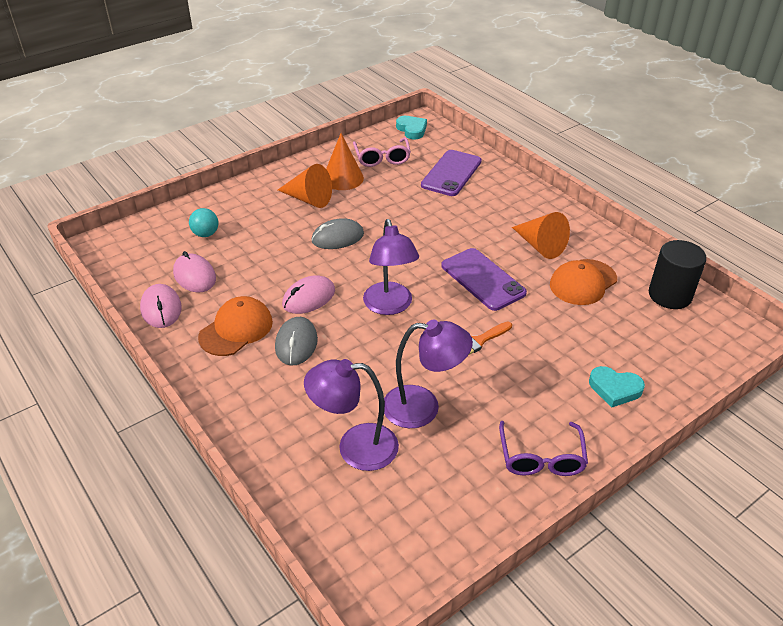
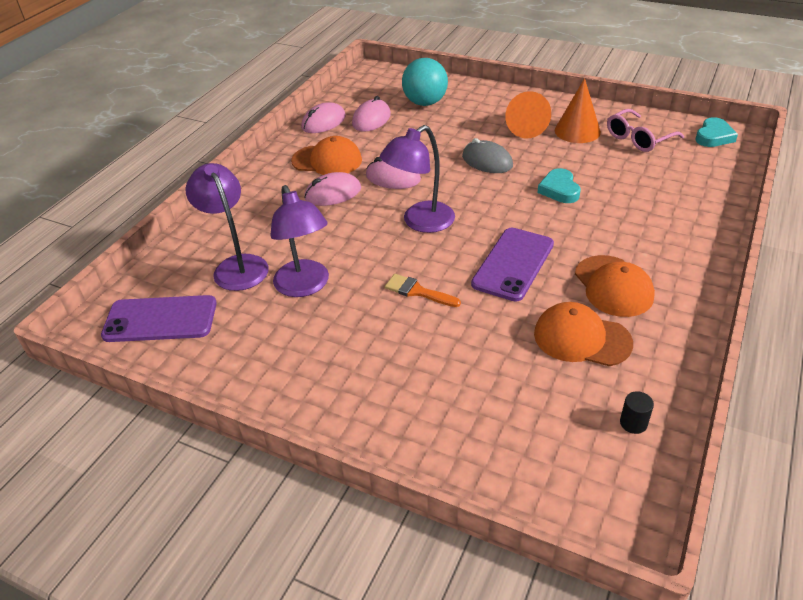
camera: 65 degrees right, 0 degrees up
turquoise ball [189,208,219,237] -> turquoise ball [402,58,448,106], size x1.70
grey mouse [275,317,318,366] -> pink mouse [304,172,361,206]
purple phone [421,150,482,196] -> purple phone moved to [101,295,217,342]
purple glasses [499,421,588,476] -> none
orange cone [512,212,570,259] -> orange cap [575,255,655,317]
turquoise heart [589,366,645,408] -> turquoise heart moved to [537,168,581,203]
black cylinder [649,240,707,309] -> black cylinder [620,391,654,434], size x0.44

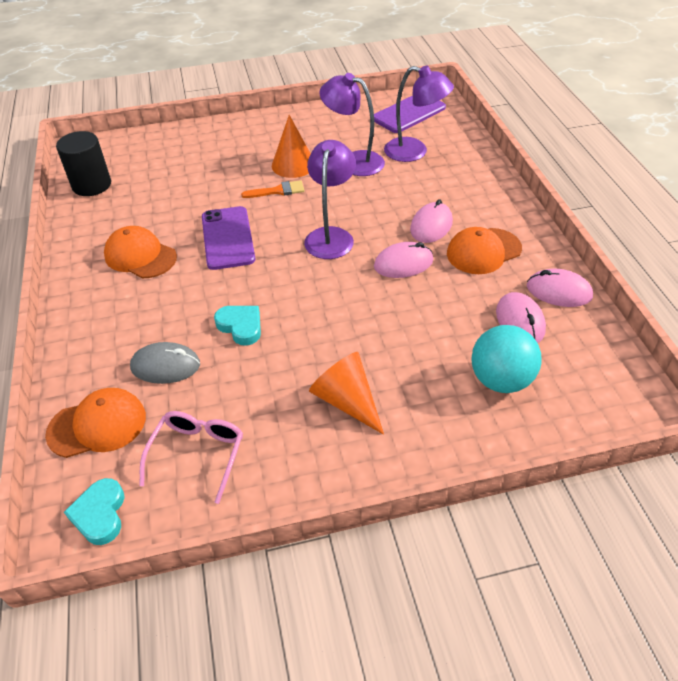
camera: 140 degrees right, 5 degrees up
pink mouse [301,102,346,133] -> pink mouse turned 75 degrees counterclockwise [527,269,593,307]
grey mouse [462,138,513,173] -> grey mouse moved to [130,342,200,384]
orange cap [534,302,633,366] -> orange cap moved to [45,388,146,458]
orange cone [555,78,601,143] -> orange cone moved to [272,115,311,178]
black cylinder [620,391,654,434] -> black cylinder [56,131,111,196], size x2.27

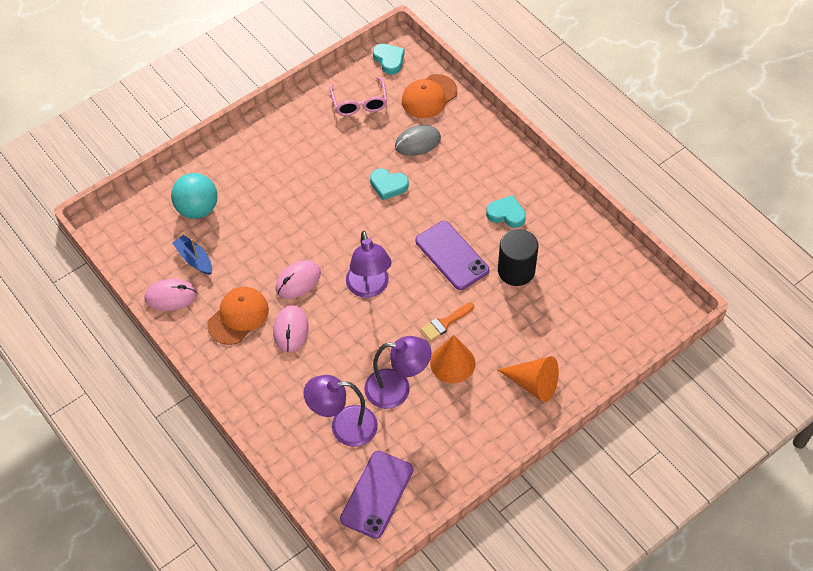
camera: 155 degrees right, 10 degrees up
black cylinder [56,131,111,196] -> black cylinder moved to [498,229,538,286]
orange cap [104,226,177,278] -> turquoise heart [486,195,526,228]
orange cone [309,352,384,435] -> orange cone moved to [498,356,559,402]
pink mouse [496,292,546,343] -> blue boat [173,235,212,275]

